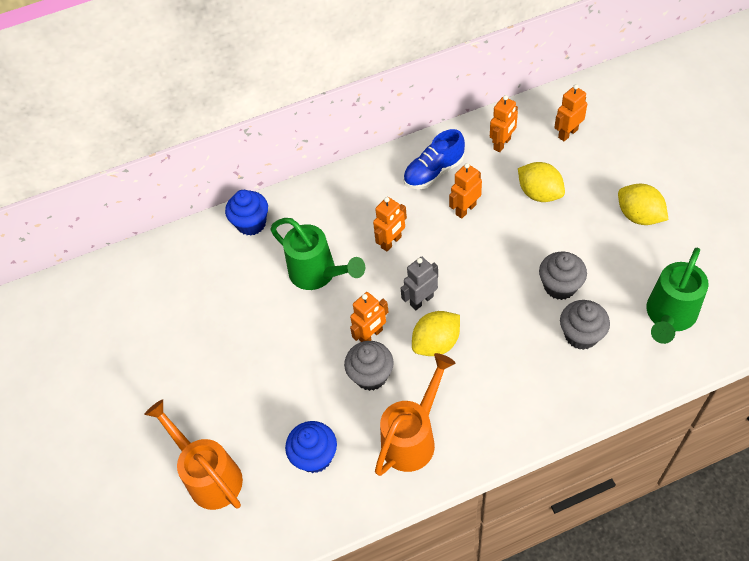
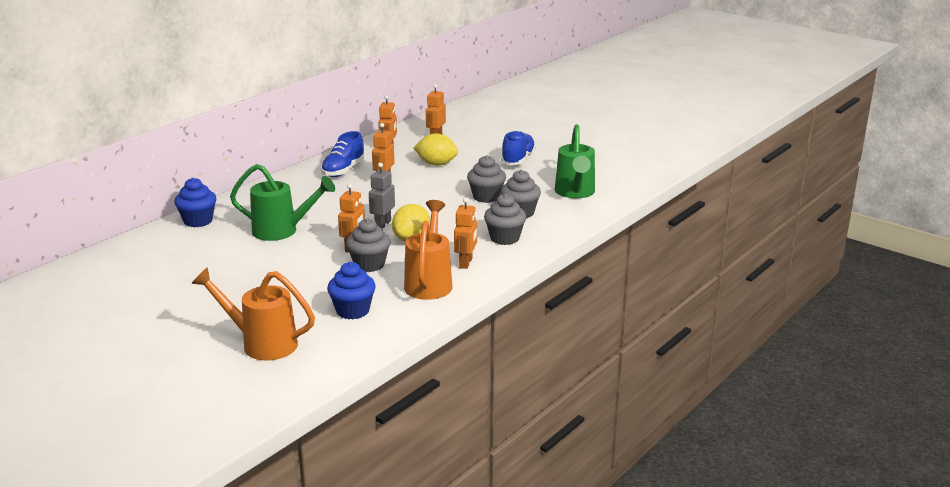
camera: 35 degrees left, 30 degrees down
orange robot [373,197,407,251] -> orange robot moved to [454,198,477,269]
yellow lemon [618,184,668,225] -> blue shoe [501,131,536,165]
none -> grey cupcake [484,194,526,245]

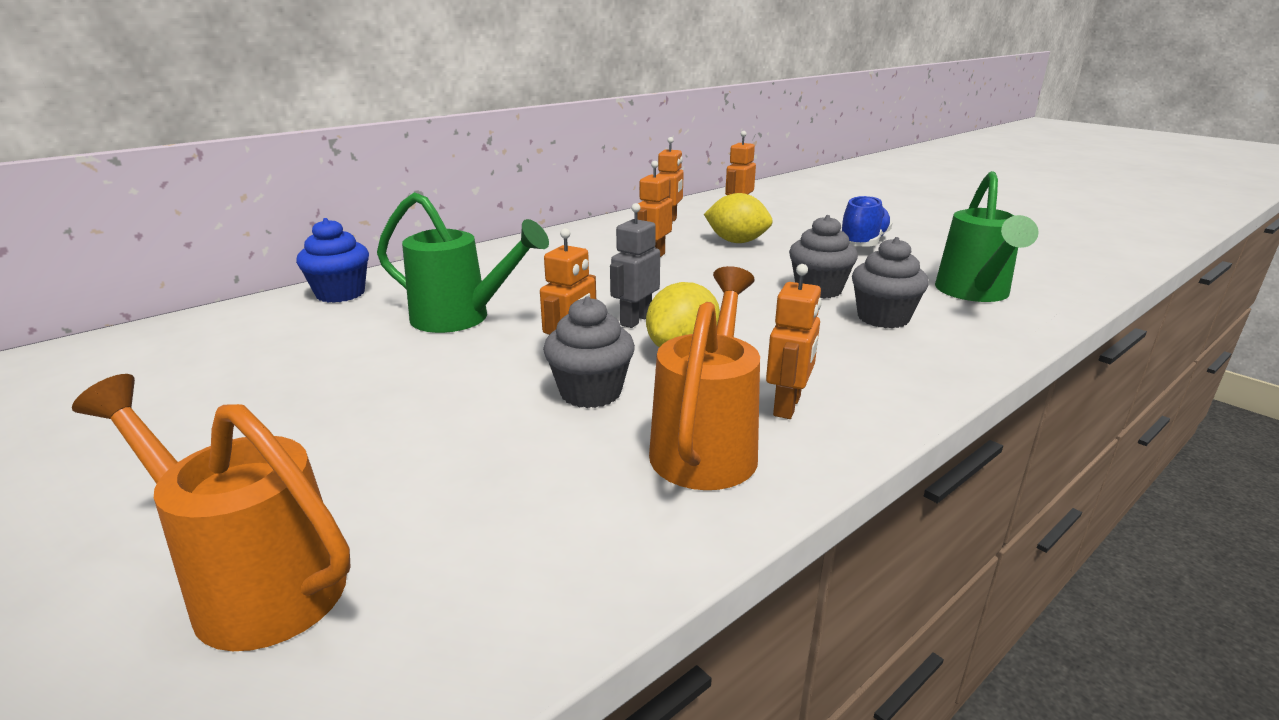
camera: 10 degrees right, 0 degrees up
blue shoe [321,131,365,177] -> none
blue cupcake [327,262,376,319] -> none
grey cupcake [484,194,526,245] -> none

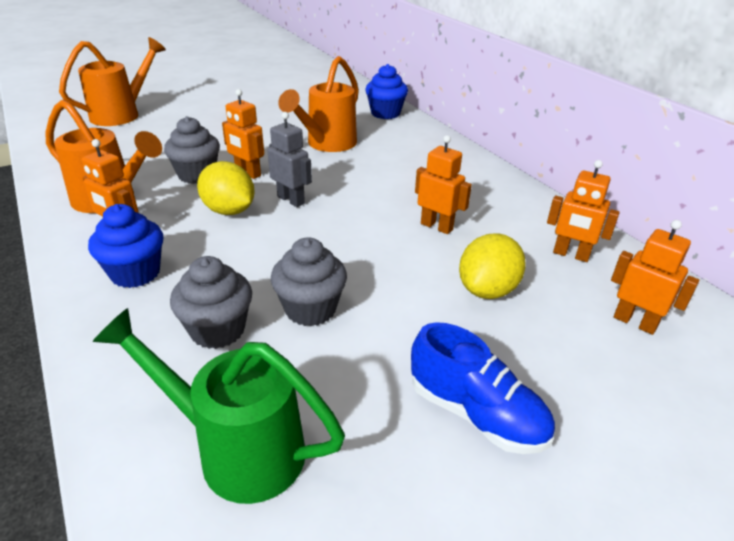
camera: 100 degrees right, 10 degrees up
green watering can [377,192,549,333] -> orange watering can [278,56,359,152]
none -> blue cupcake [88,204,163,288]

